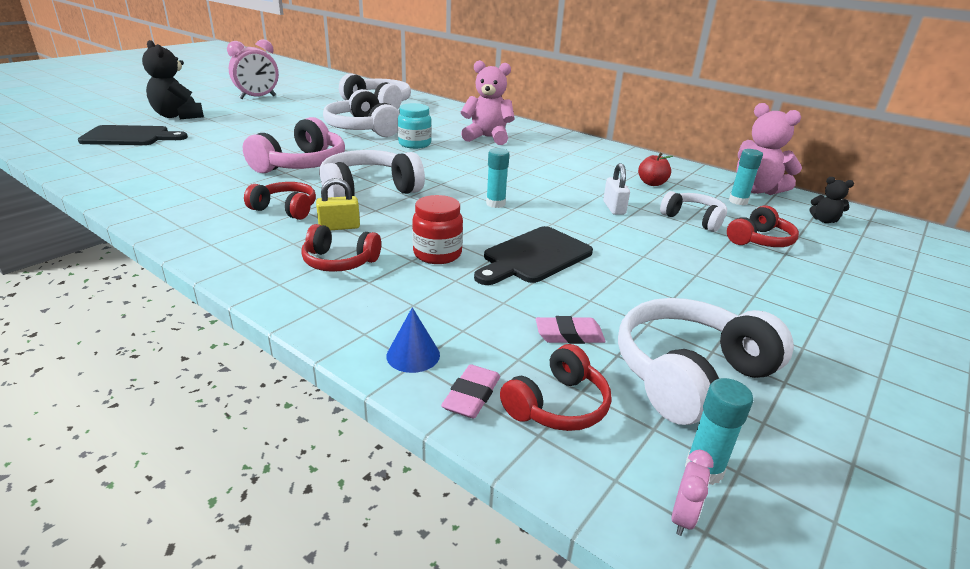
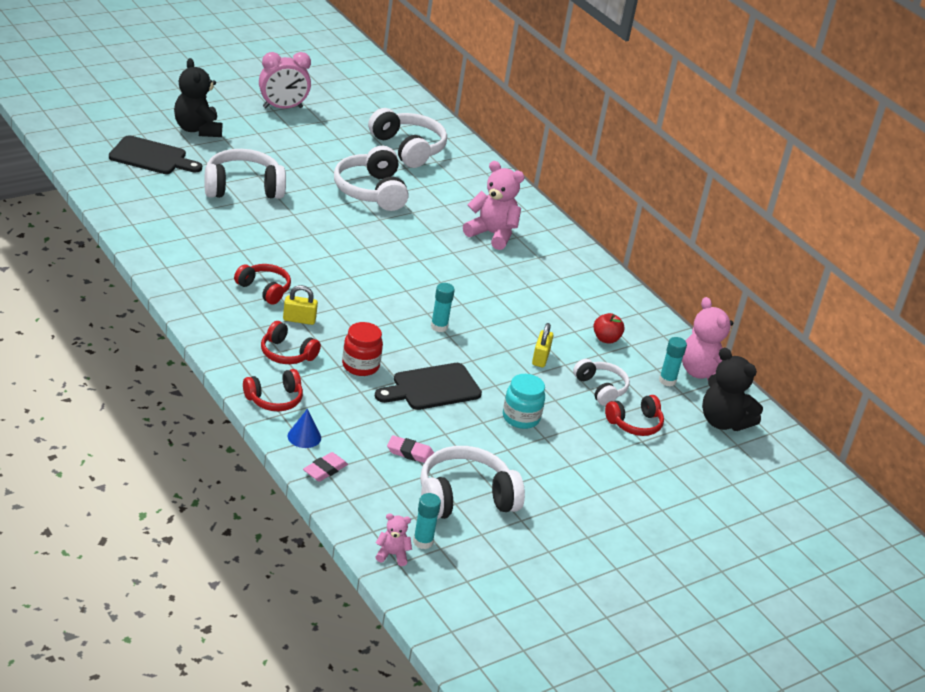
camera: 15 degrees right, 5 degrees up
pink headphones [243,117,345,173] -> none
white headphones [319,150,425,198] -> white headphones moved to [204,149,286,199]
turquoise jar [398,103,432,149] -> turquoise jar moved to [503,374,545,429]
red headphones [500,344,611,431] -> red headphones moved to [243,369,303,411]
white padlock [603,163,630,215] -> yellow padlock [532,323,553,367]
pink clock [671,450,714,536] -> pink teddy bear [375,513,412,566]
black teddy bear [810,177,854,223] -> black teddy bear [702,348,763,431], size x2.01

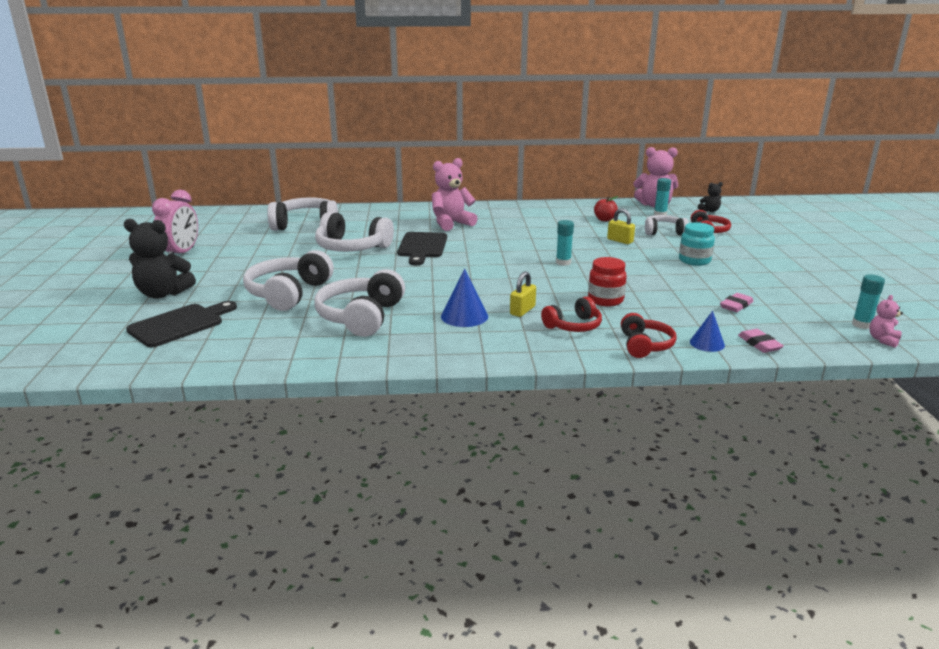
camera: 55 degrees left, 10 degrees down
red headphones [234,264,291,305] -> blue cone [441,269,488,327]
black cutting board [375,363,482,410] -> black cutting board moved to [397,232,447,265]
white headphones [420,446,525,519] -> white headphones moved to [314,269,405,337]
black teddy bear [702,348,763,431] -> black teddy bear [698,182,723,212], size x0.50

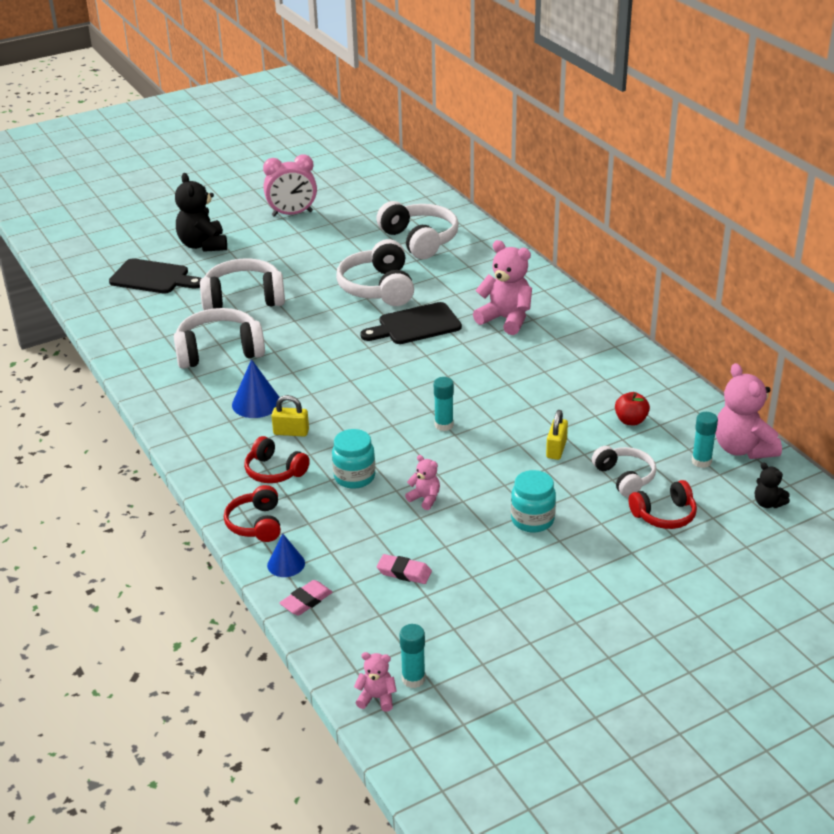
camera: 65 degrees right, 10 degrees up
red jar [588,257,627,306] -> turquoise jar [332,429,375,489]
red headphones [621,313,677,358] -> red headphones turned 105 degrees clockwise [224,485,281,542]
none -> pink teddy bear [405,455,440,510]

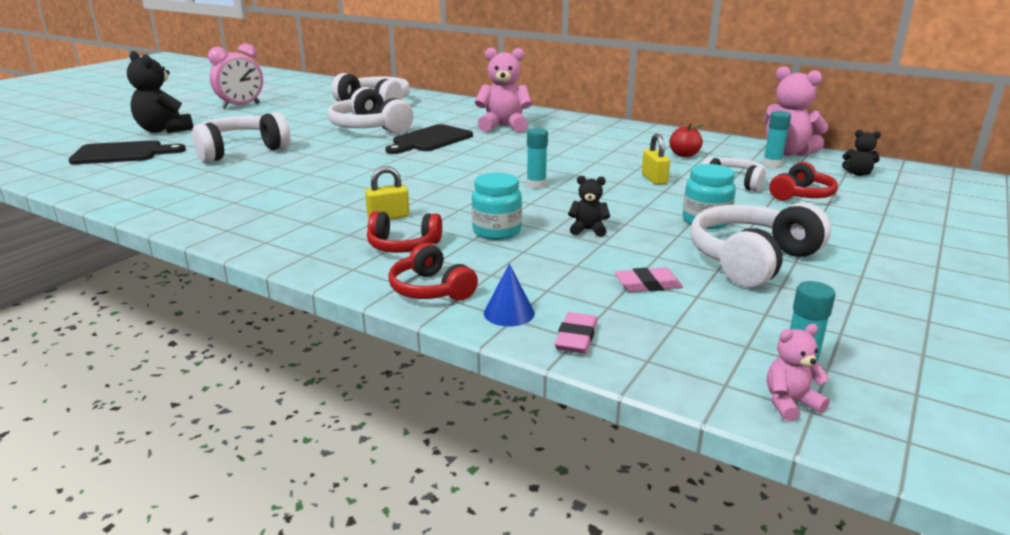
camera: 30 degrees left, 10 degrees down
white headphones [174,308,265,369] -> white headphones moved to [691,202,831,287]
blue cone [232,359,280,418] -> none
pink teddy bear [405,455,440,510] -> black teddy bear [568,176,610,237]

